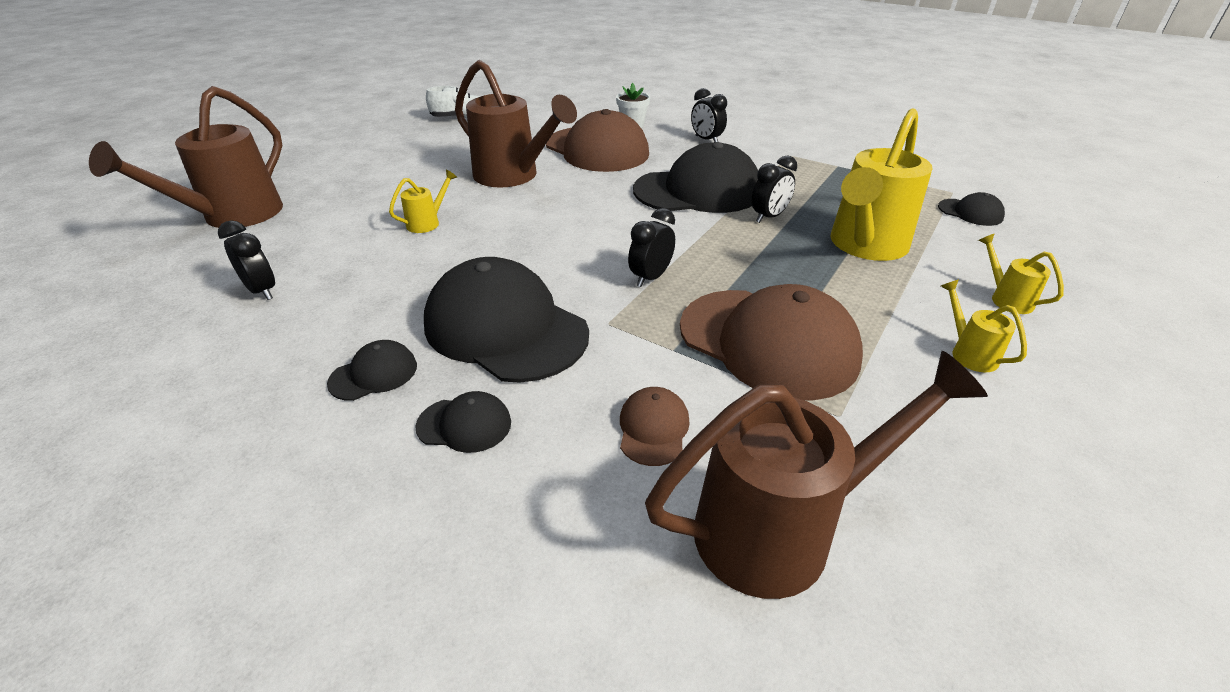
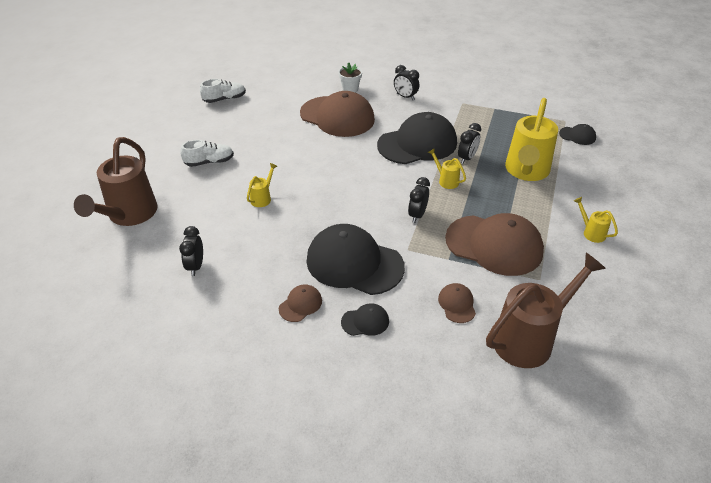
camera: 15 degrees left, 5 degrees up
black clock [218,220,275,300] -> black clock turned 120 degrees counterclockwise [179,226,203,276]
black cap [327,340,417,401] -> brown cap [279,284,322,322]
brown watering can [455,60,577,188] -> none
yellow watering can [978,233,1064,314] -> yellow watering can moved to [428,148,466,189]
none -> white shoe [180,140,234,167]

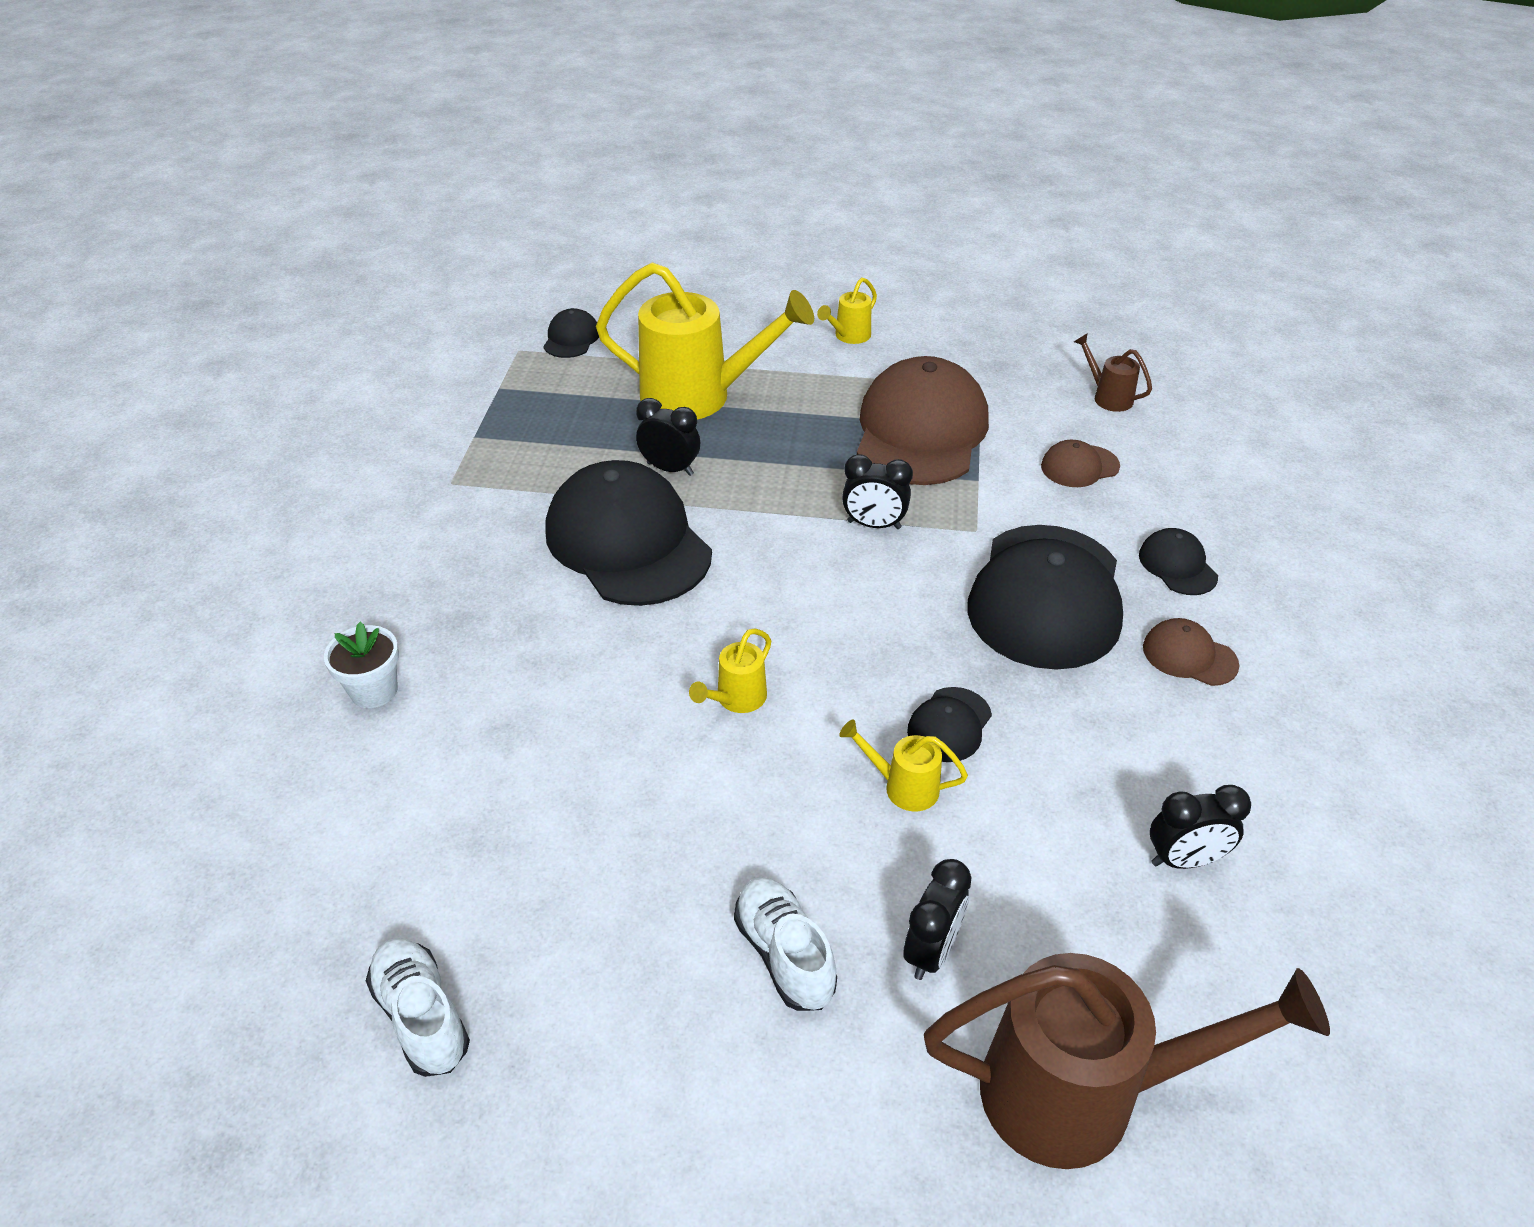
camera: 100 degrees left, 0 degrees up
brown cap [300,91,375,137] -> none
black clock [394,65,419,100] -> black clock moved to [903,859,971,980]
yellow watering can [428,148,466,189] -> yellow watering can moved to [689,628,771,713]
brown watering can [486,253,606,368] -> brown watering can [1074,334,1152,412], size x0.44
none -> black cap [907,687,992,762]

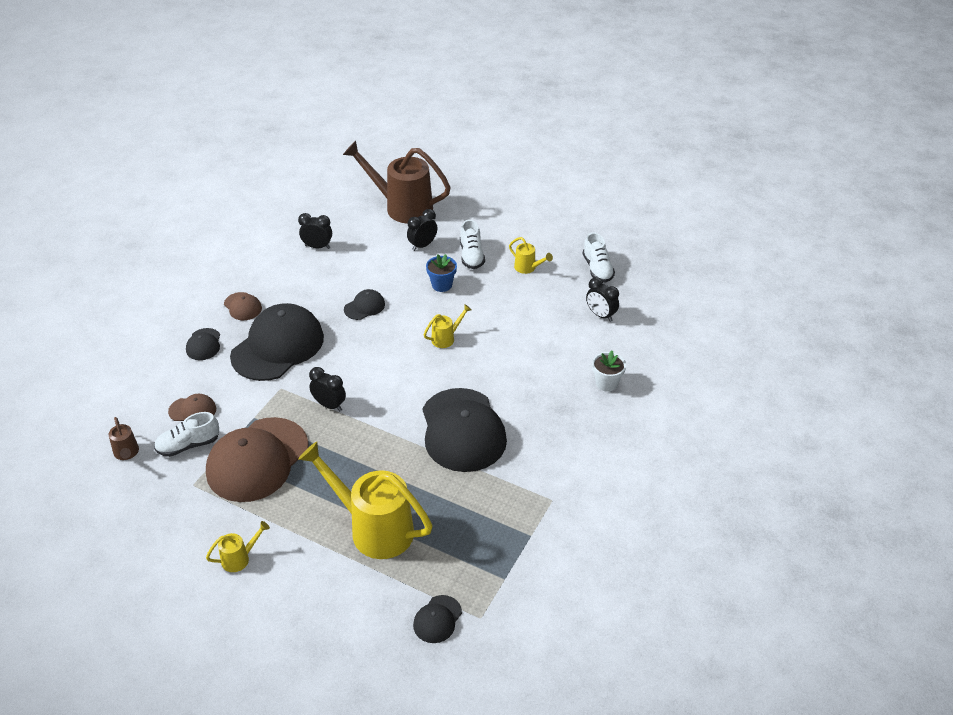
camera: 160 degrees left, 0 degrees up
black clock [636,398,700,476] -> black clock moved to [586,277,619,322]
yellow watering can [839,719,968,811] -> yellow watering can moved to [509,237,553,274]
none -> white shoe [154,412,219,457]
none -> blue flower pot [426,254,457,292]

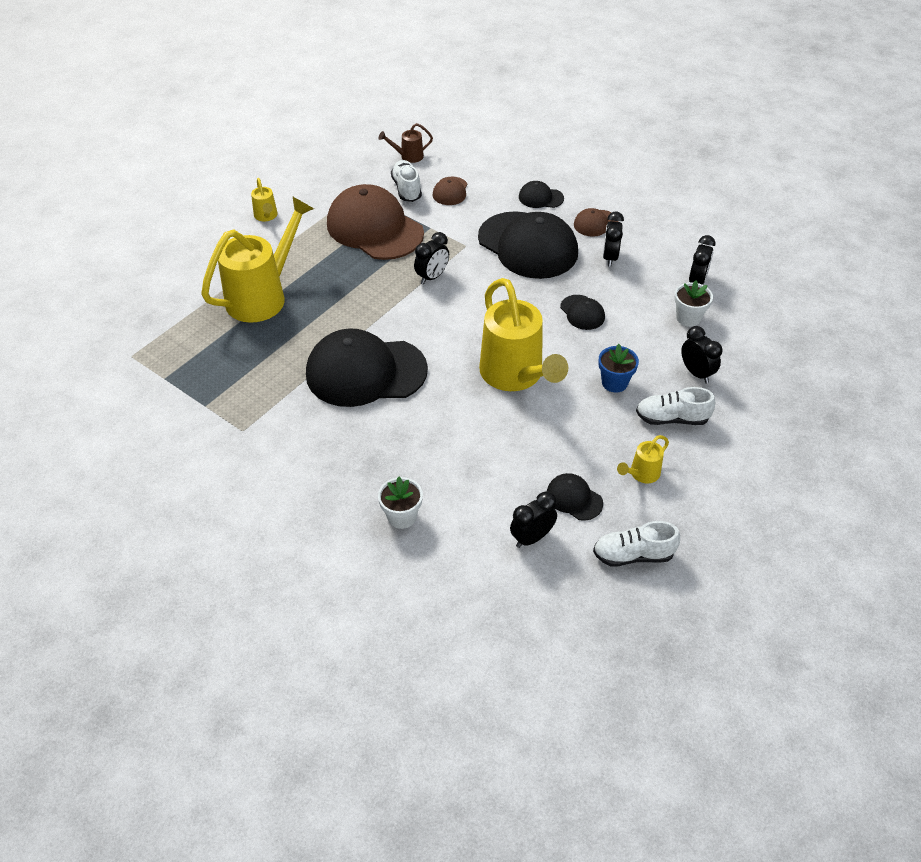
camera: 100 degrees right, 5 degrees up
brown watering can [343,141,451,224] -> none
black cap [413,595,462,643] -> black cap moved to [546,473,603,521]
yellow watering can [424,304,472,348] -> yellow watering can [479,278,568,391], size x2.29
none -> black clock [603,211,624,267]
none -> white flower pot [674,281,713,327]

